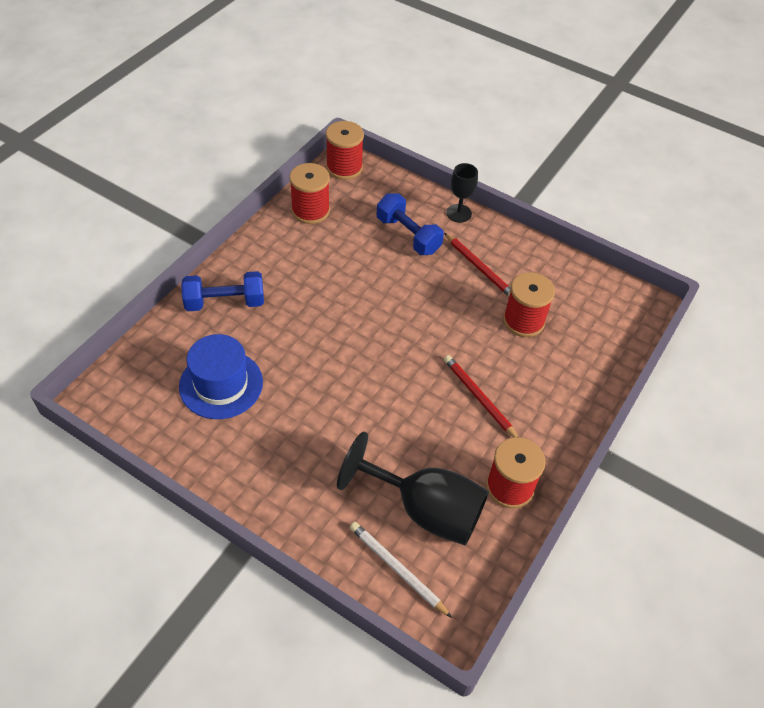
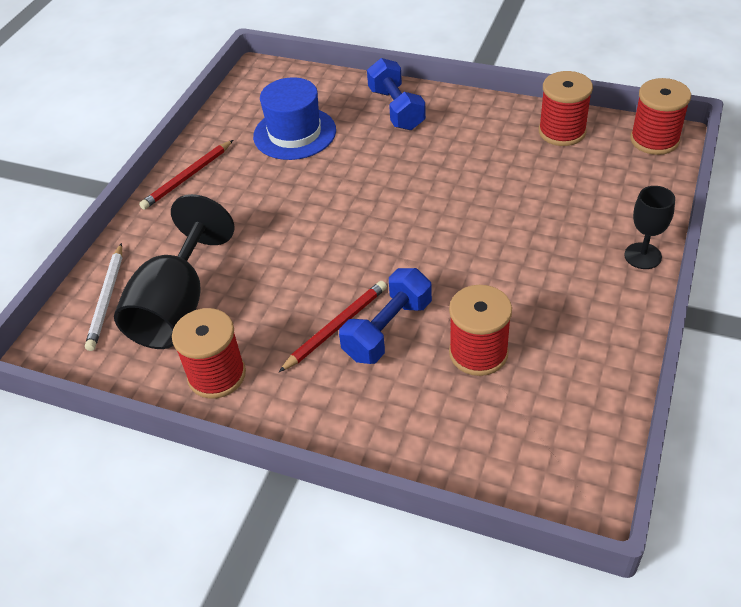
camera: 85 degrees right, 5 degrees down
white pencil [350,522,452,618] -> white pencil turned 150 degrees clockwise [85,243,122,351]
blue dumbbell [377,193,444,255] -> blue dumbbell moved to [339,268,432,364]
red pencil [444,233,511,297] -> red pencil moved to [139,140,233,210]

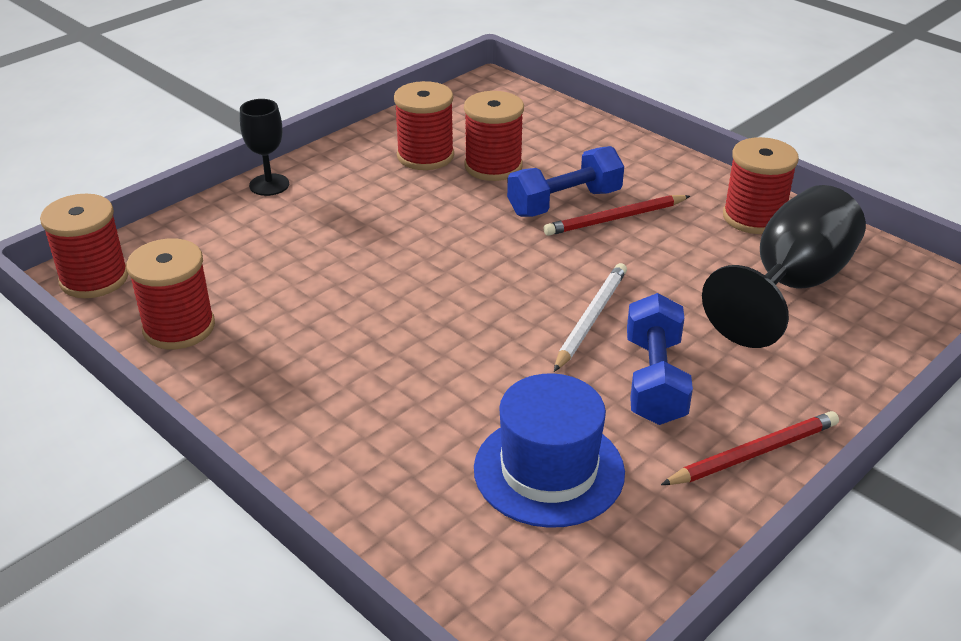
camera: 160 degrees left, 10 degrees down
white pencil [85,243,122,351] -> white pencil moved to [554,263,627,372]
blue dumbbell [367,58,426,130] -> blue dumbbell moved to [627,293,693,425]
none -> red spool [394,81,454,170]

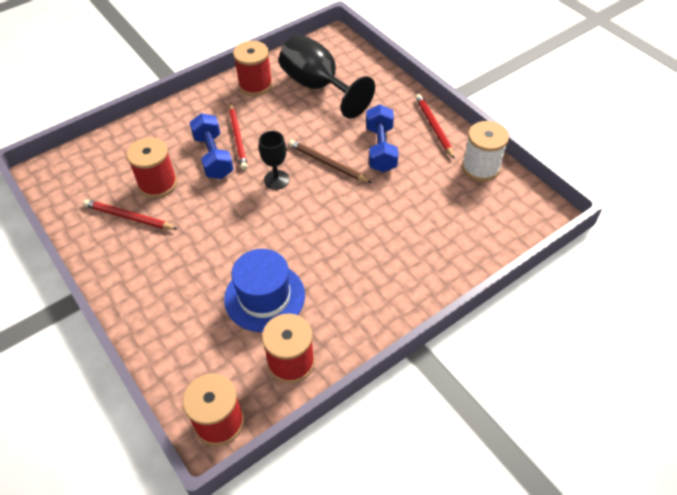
camera: 80 degrees left, 15 degrees up
black goblet [240,99,289,196] -> black goblet moved to [259,131,289,190]
red spool [394,81,454,170] -> red pencil [83,199,177,230]
blue hat [474,373,625,528] -> blue hat moved to [224,249,305,332]
white pencil [554,263,627,372] -> brown pencil [289,140,372,183]
blue dumbbell [627,293,693,425] -> blue dumbbell turned 75 degrees clockwise [366,104,398,173]
none -> white spool [462,121,509,181]

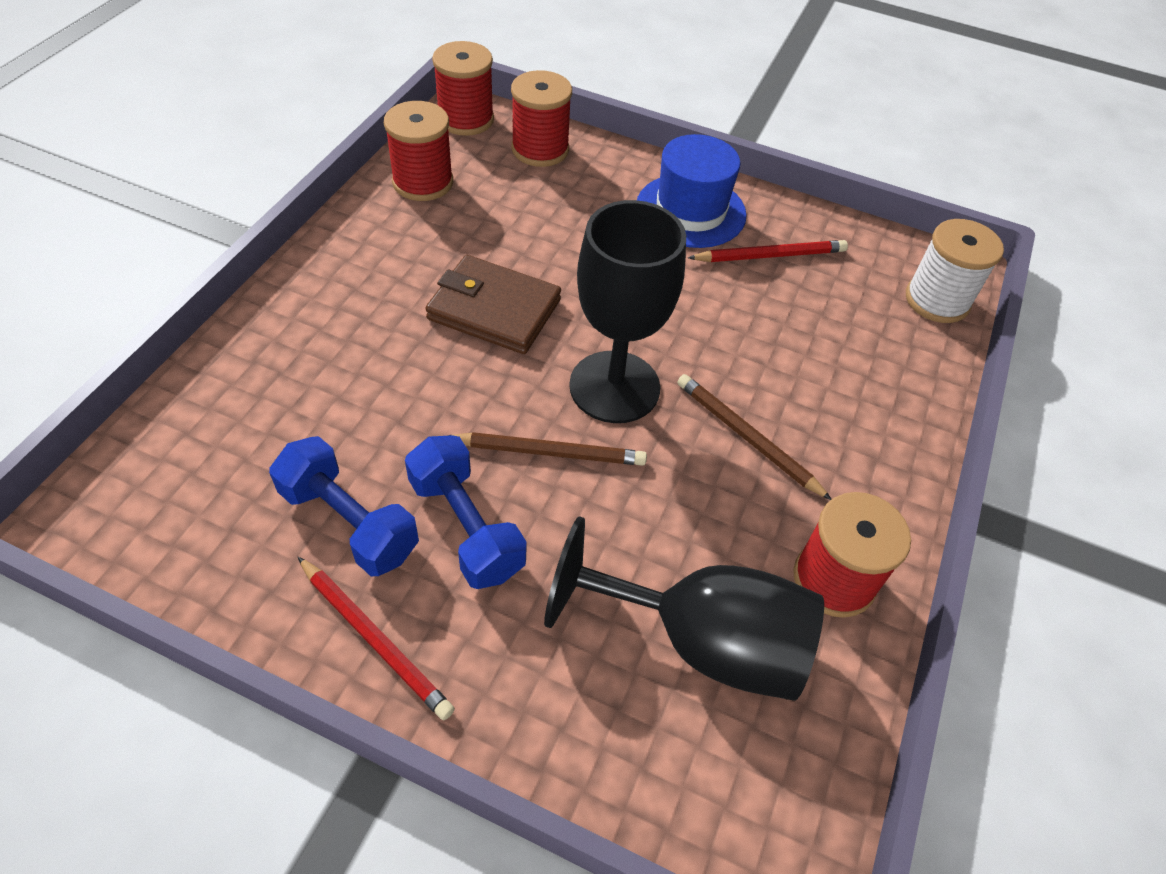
camera: 145 degrees right, 0 degrees up
red spool [126,137,177,198] -> red spool moved to [511,70,572,167]
blue dumbbell [189,113,234,179] -> blue dumbbell moved to [269,436,419,576]
blue hat [224,249,305,332] -> blue hat moved to [637,134,747,248]
red pencil [229,103,248,170] -> brown pencil [677,374,832,500]
black goblet [259,131,289,190] -> black goblet [569,200,686,423], size x1.89
white spool [462,121,509,181] -> white spool moved to [906,219,1004,323]
none -> brown wallet [425,255,561,354]

